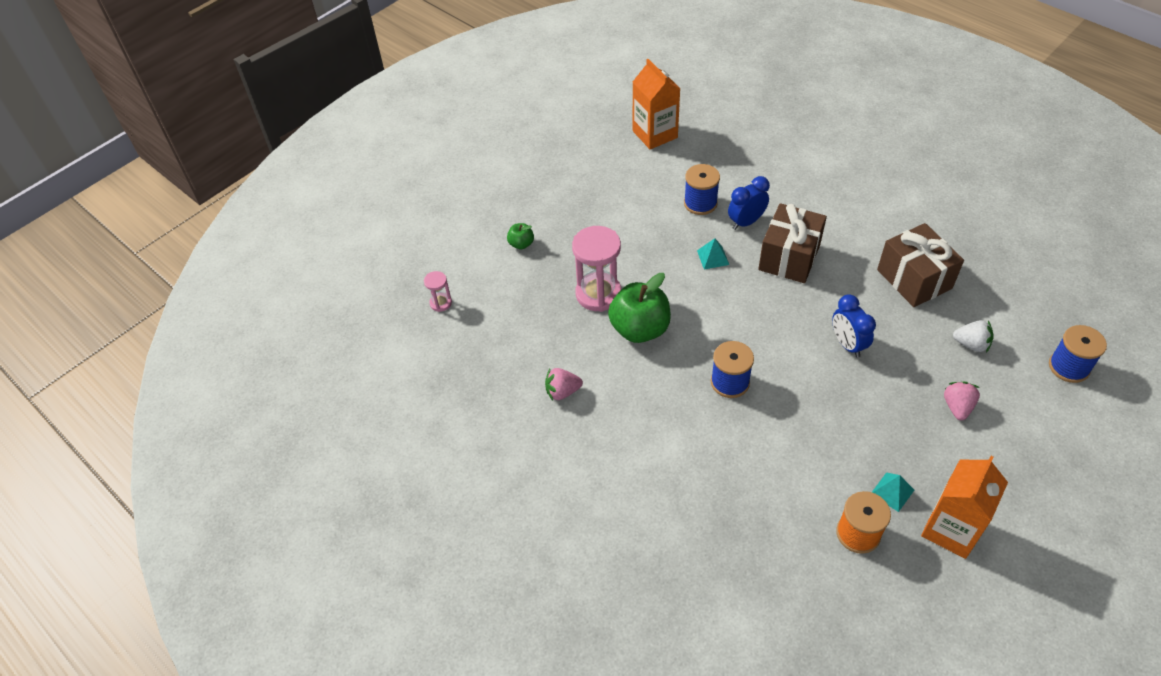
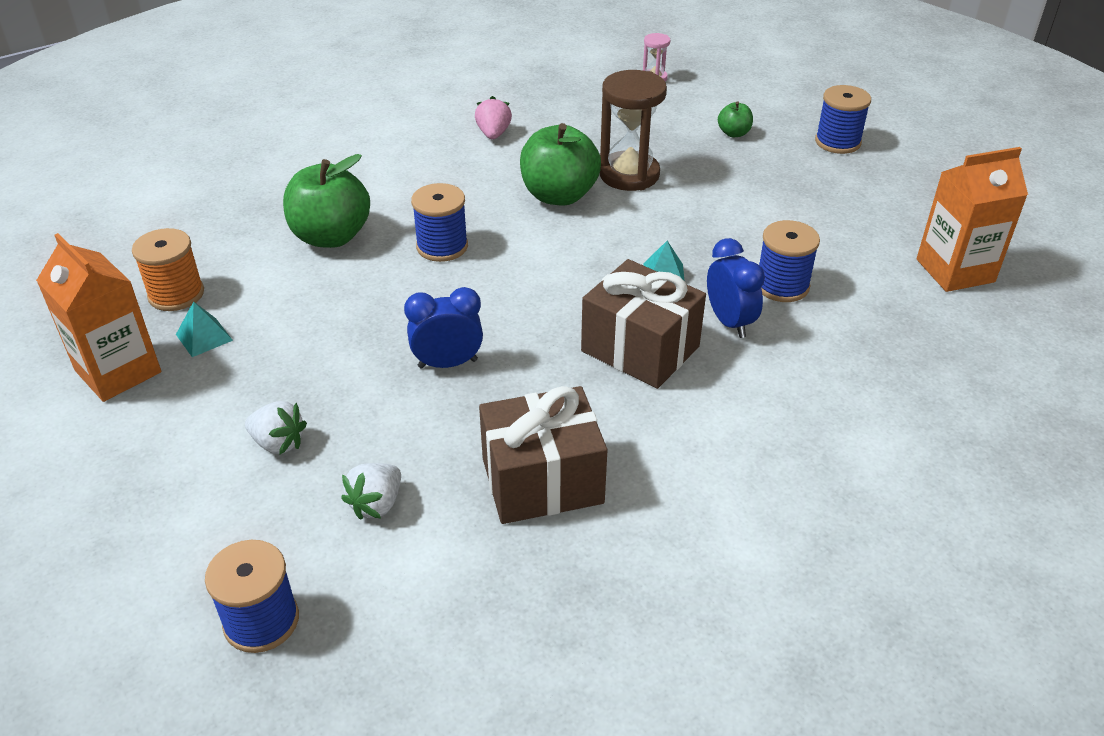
camera: 100 degrees right, 10 degrees down
pink hourglass [572,226,621,312] -> brown hourglass [600,70,667,191]
pink strawberry [944,382,980,420] -> white strawberry [245,401,307,455]
none -> green apple [283,154,370,248]
none -> blue spool [815,85,871,154]

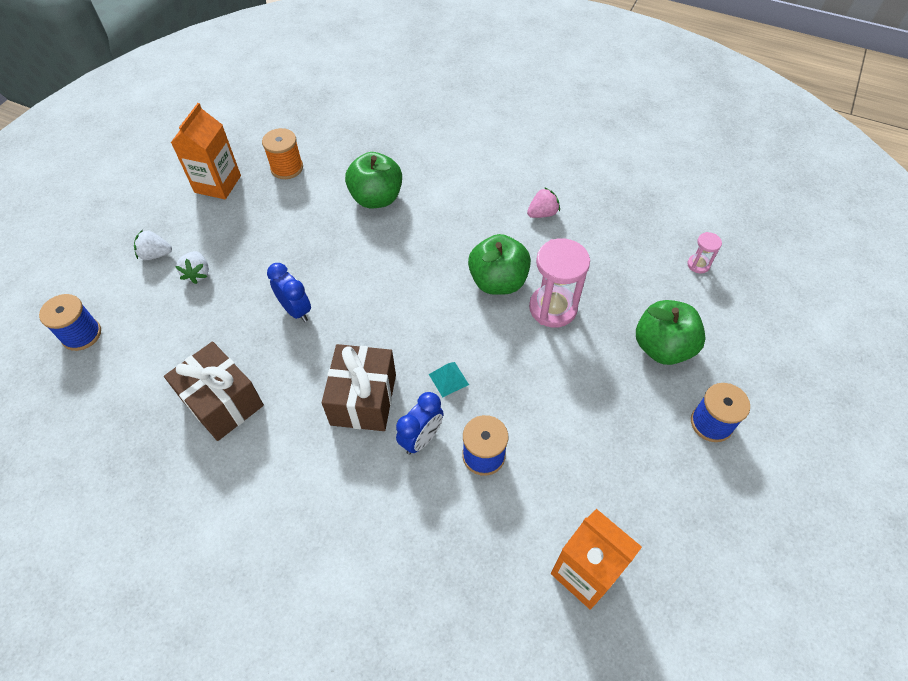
camera: 60 degrees right, 15 degrees up
turquoise pyramid [176,302,233,357] -> none
white strawberry [341,463,401,520] -> white strawberry moved to [134,229,172,260]
blue spool [411,183,468,262] -> none
brown hourglass [600,70,667,191] -> pink hourglass [529,238,590,328]
green apple [718,101,753,137] -> green apple [636,300,706,365], size x2.11

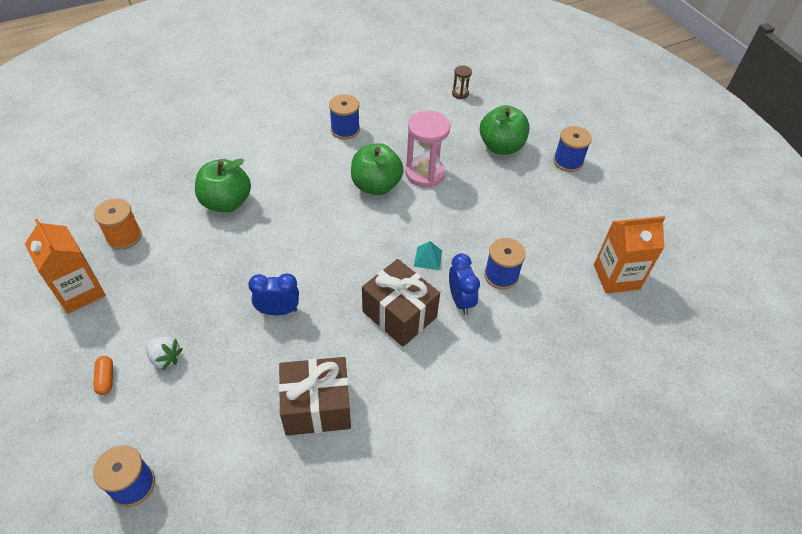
camera: 55 degrees left, 5 degrees down
white strawberry [134,229,172,260] -> orange capsule [93,356,113,395]
pink strawberry [527,187,560,218] -> blue spool [329,94,360,140]
pink hourglass [687,232,722,273] -> brown hourglass [452,65,472,99]

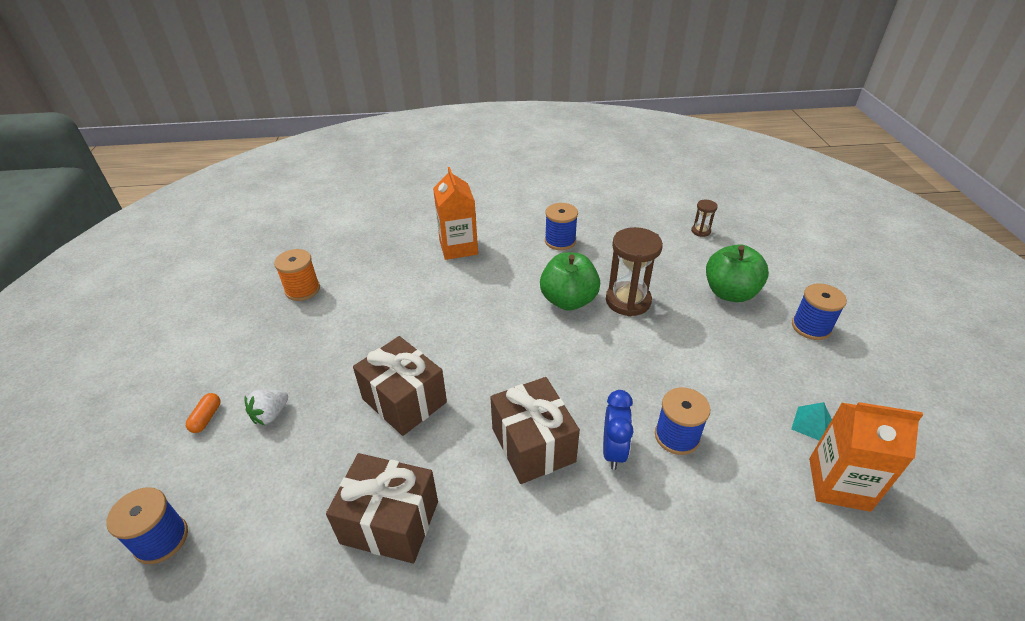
camera: 25 degrees right, 10 degrees down
orange carton [25,218,106,314] -> orange carton moved to [433,167,478,260]
white strawberry [145,336,183,370] -> white strawberry turned 75 degrees clockwise [244,389,288,425]
green apple [195,159,251,212] -> none
blue clock [248,273,299,316] -> brown gift [353,336,447,436]
pink hourglass [406,110,450,188] -> brown hourglass [606,227,663,317]
turquoise pyramid [414,241,442,270] -> turquoise pyramid moved to [791,402,832,441]

